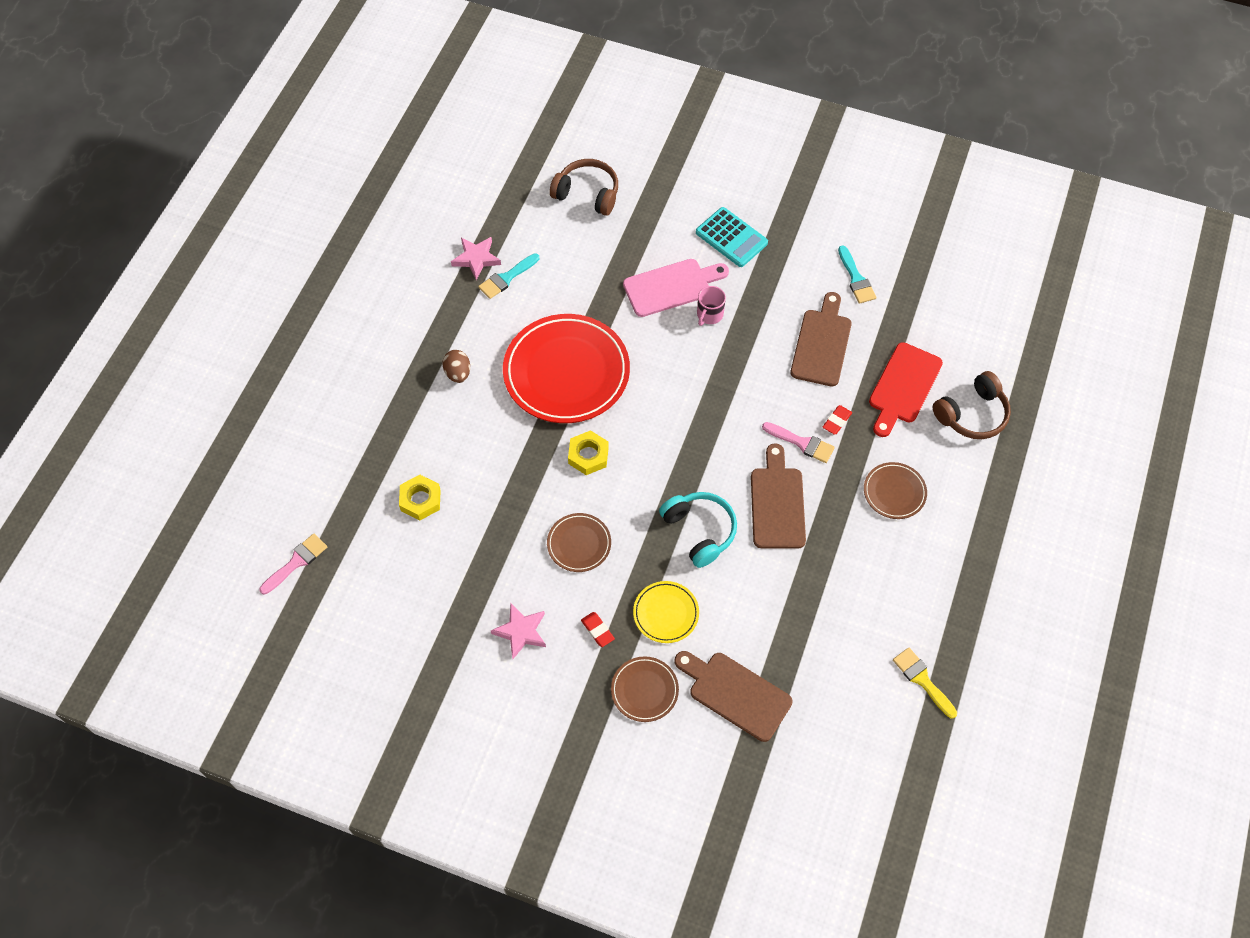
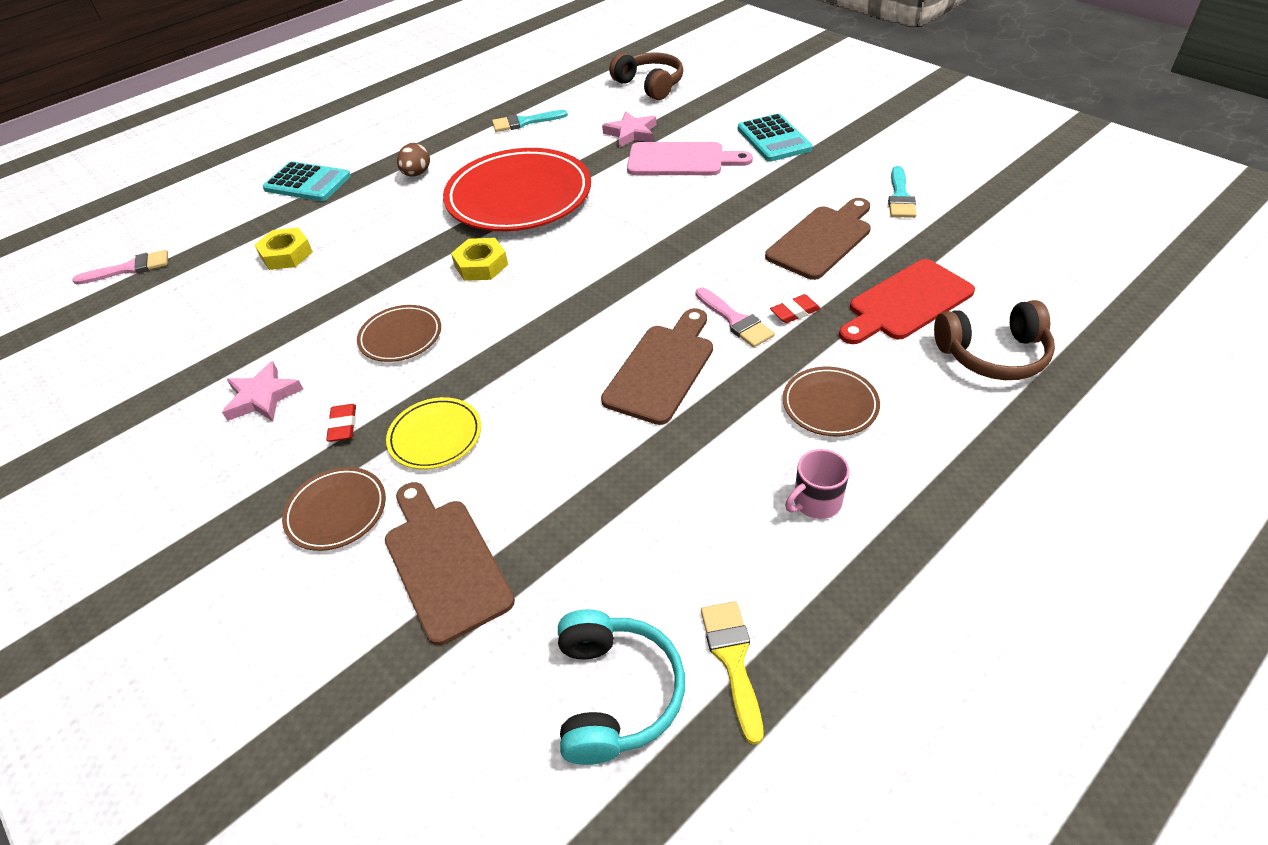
camera: 30 degrees right, 15 degrees down
pink star [451,237,501,280] -> pink star moved to [602,111,656,148]
turquoise headphones [659,492,737,568] -> turquoise headphones moved to [558,609,685,765]
pink mug [697,286,726,326] -> pink mug moved to [785,449,849,519]
none -> turquoise calculator [263,161,351,201]

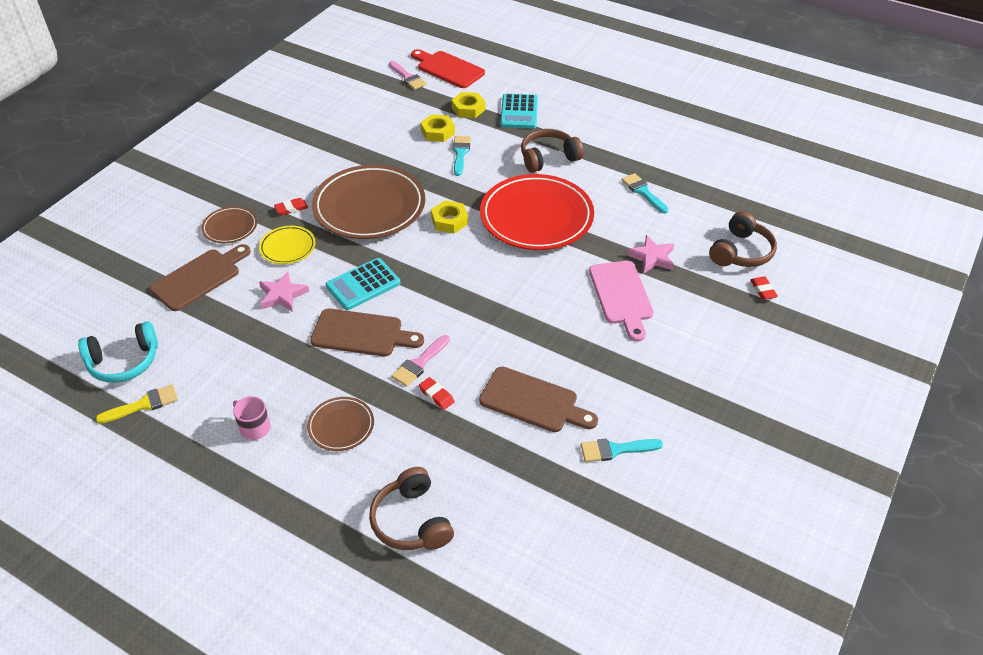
camera: 70 degrees right, 0 degrees up
pink star [222,361,303,421] -> pink star moved to [259,271,309,312]
brown plate [357,305,441,362] -> brown plate [312,165,425,239], size x2.10
brown egg [397,143,430,177] -> brown headphones [521,129,584,173]
turquoise calculator [738,113,813,162] -> turquoise calculator moved to [326,258,400,310]
red cutting board [839,259,975,344] -> red cutting board moved to [411,49,485,88]
none -> yellow nut [452,92,485,118]
none -> turquoise brush [453,136,471,176]
none -> red eraser [750,277,778,300]

